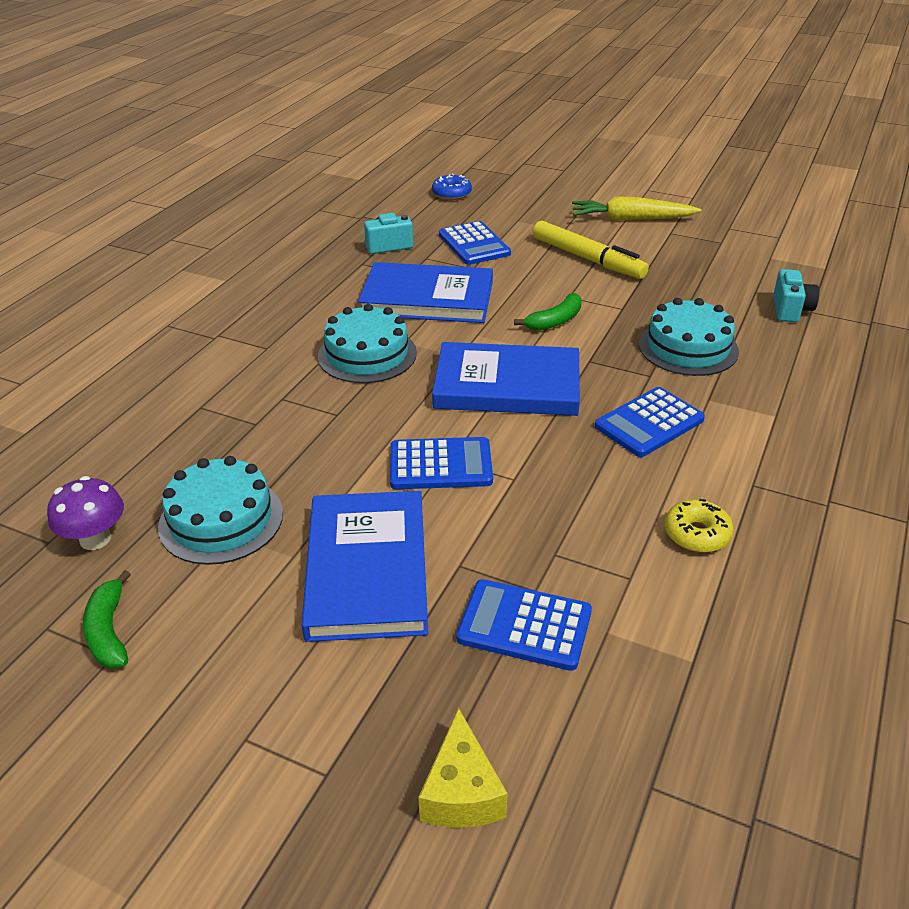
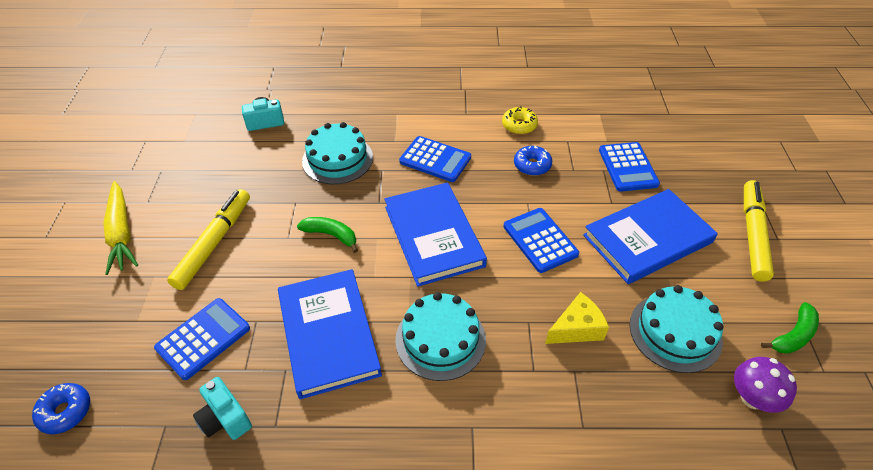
camera: 115 degrees left, 10 degrees up
yellow cheese [418,708,508,828] -> yellow cheese moved to [545,292,609,344]
none -> blue donut [514,146,552,176]
none -> yellow marker [744,180,774,282]

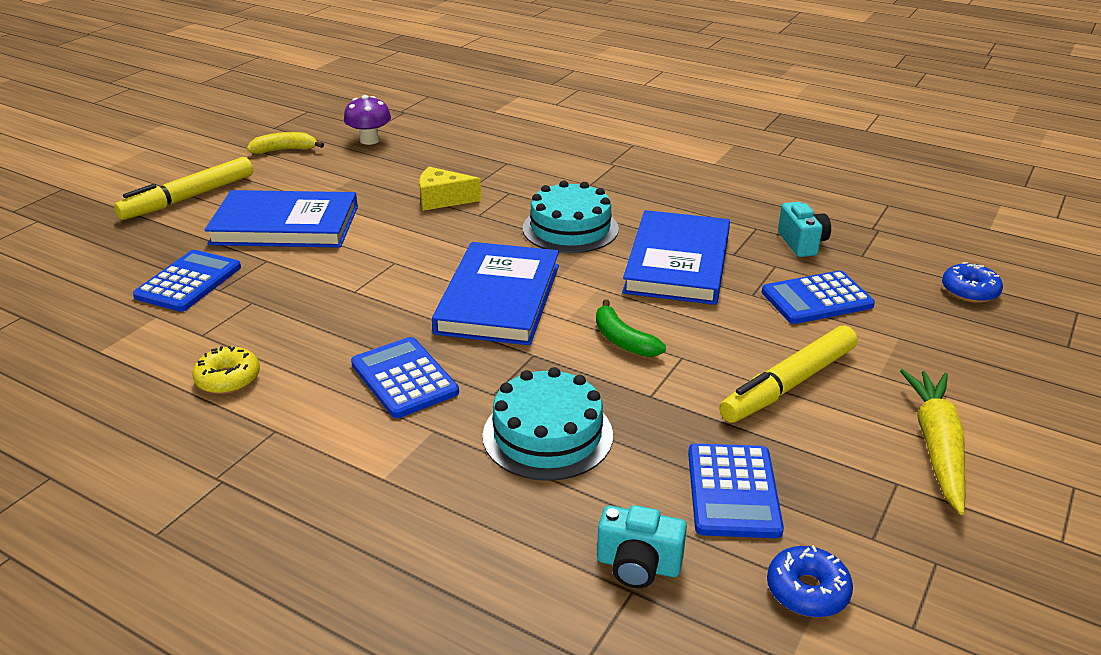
camera: 150 degrees left, 15 degrees down
blue calculator [504,208,579,273] -> blue calculator moved to [688,443,784,538]
blue donut [514,146,552,176] -> blue donut moved to [767,545,853,617]
turquoise cake [630,285,724,373] -> none
green banana [761,302,819,354] -> yellow banana [247,132,324,154]

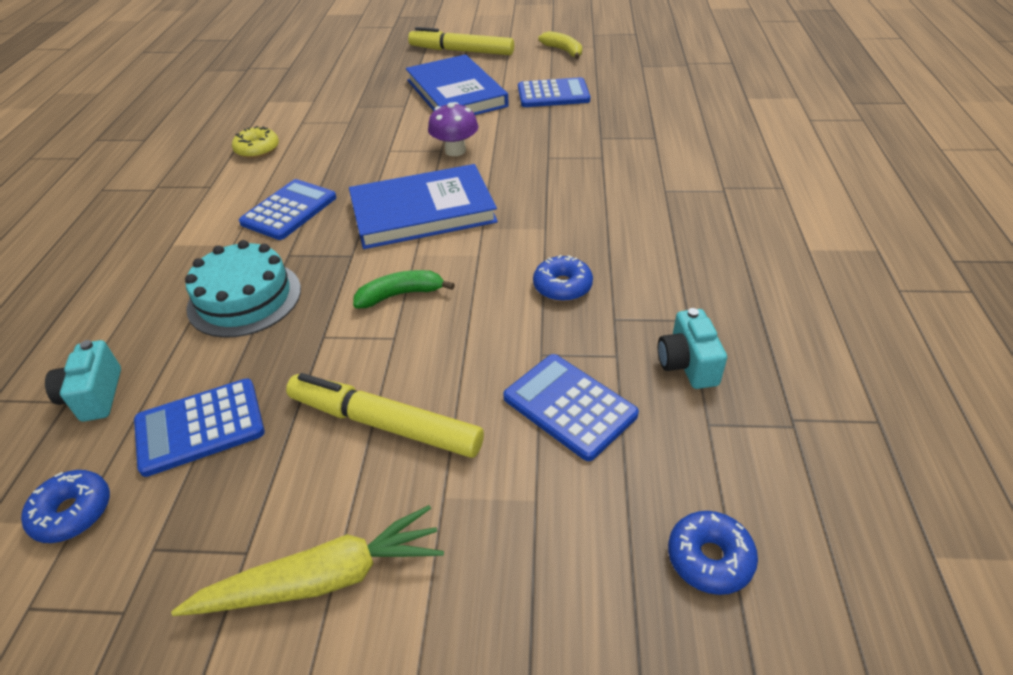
camera: 65 degrees right, 10 degrees up
blue calculator [133,250,241,312] -> blue calculator moved to [518,77,591,107]
purple mushroom [344,95,391,145] -> purple mushroom moved to [428,102,478,156]
yellow cheese [419,167,481,211] -> none
turquoise cake [523,181,619,253] -> none
green banana [596,299,666,357] -> green banana turned 45 degrees clockwise [353,270,455,308]
blue book [622,210,730,305] -> blue donut [533,255,593,302]
turquoise camera [778,202,831,257] -> turquoise camera turned 120 degrees clockwise [658,308,727,389]

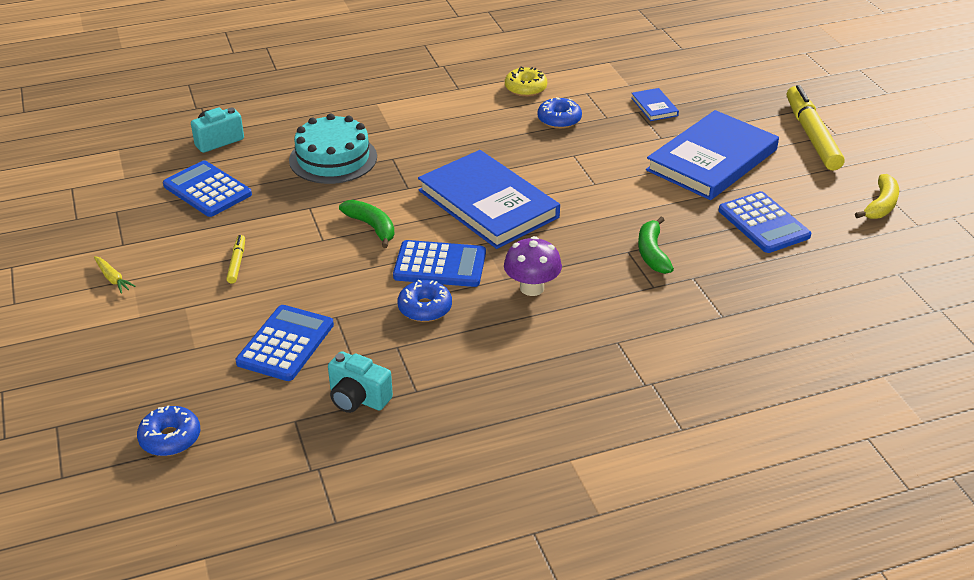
camera: 65 degrees right, 5 degrees down
blue donut [21,470,110,543] -> blue donut moved to [537,97,582,129]
yellow carrot [171,505,444,616] -> yellow carrot [94,256,136,293], size x0.44
blue calculator [239,179,336,240] -> blue calculator moved to [393,240,486,287]
yellow marker [286,373,484,458] -> yellow marker [226,235,245,284], size x0.45
purple mushroom [428,102,478,156] -> purple mushroom moved to [504,236,562,296]
turquoise camera [658,308,727,389] -> turquoise camera turned 120 degrees counterclockwise [328,351,393,413]
none -> blue book [631,88,679,121]
none -> green banana [638,217,674,274]

